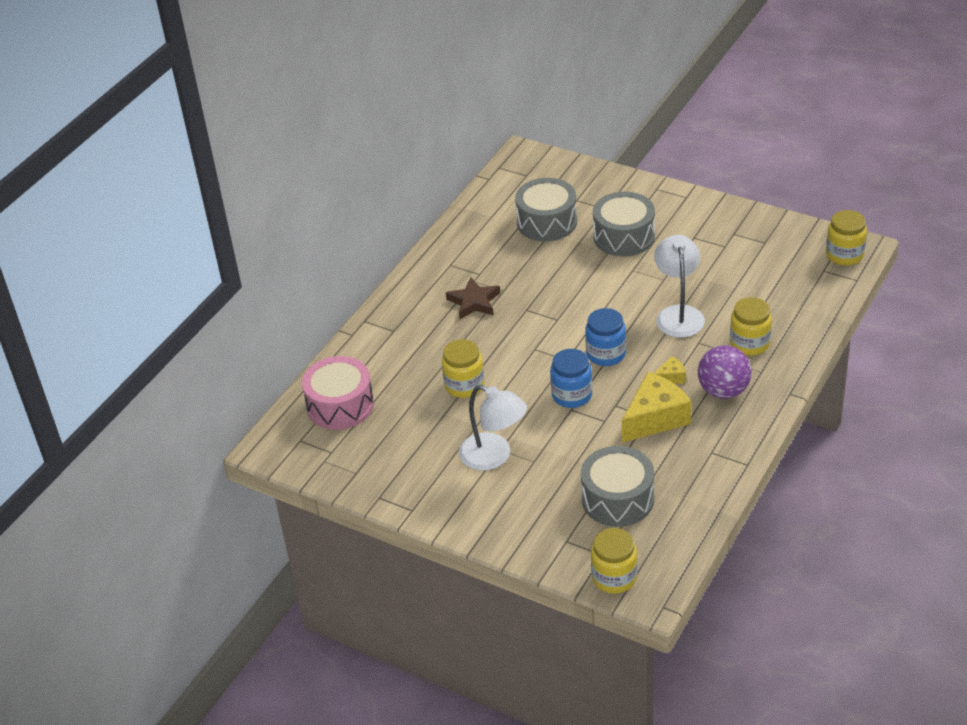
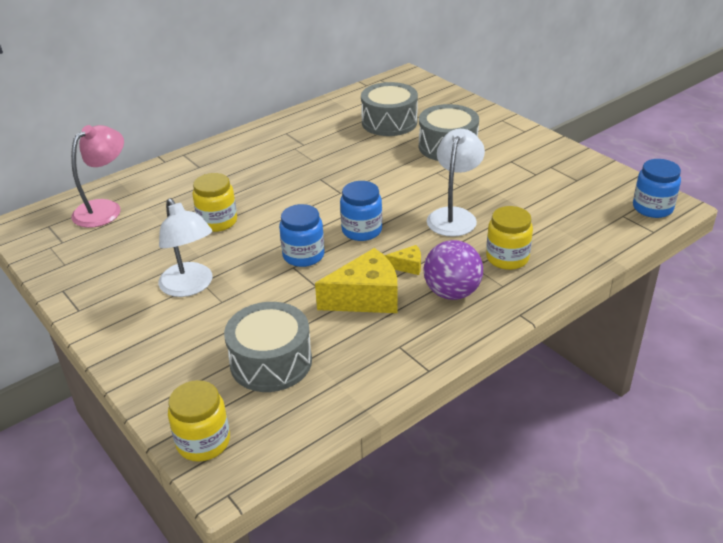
camera: 20 degrees right, 5 degrees down
pink drum [302,356,374,430] -> pink lamp [71,125,124,228]
brown star [446,277,500,319] -> none
yellow jar [826,210,867,266] -> blue jar [633,159,681,218]

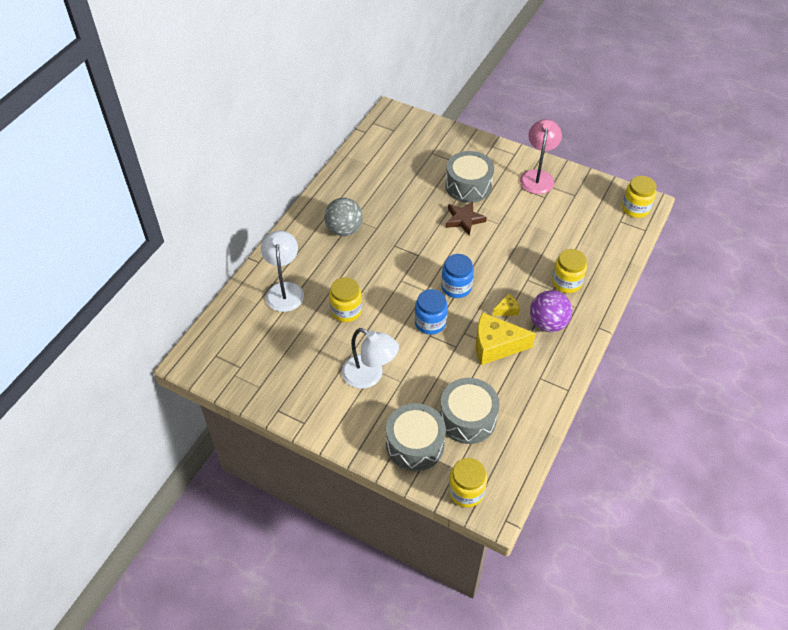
camera: 25 degrees left, 15 degrees up
pink lamp [71,125,124,228] -> pink lamp moved to [520,119,562,194]
yellow cheese [315,248,398,313] -> yellow cheese turned 135 degrees counterclockwise [476,312,536,365]
grey drum [361,82,418,136] -> grey drum moved to [386,403,446,471]
white lamp [427,129,485,237] -> white lamp moved to [261,230,304,312]
blue jar [633,159,681,218] -> yellow jar [622,176,656,218]
none -> grey ball [324,198,363,236]
none -> brown star [446,201,487,236]

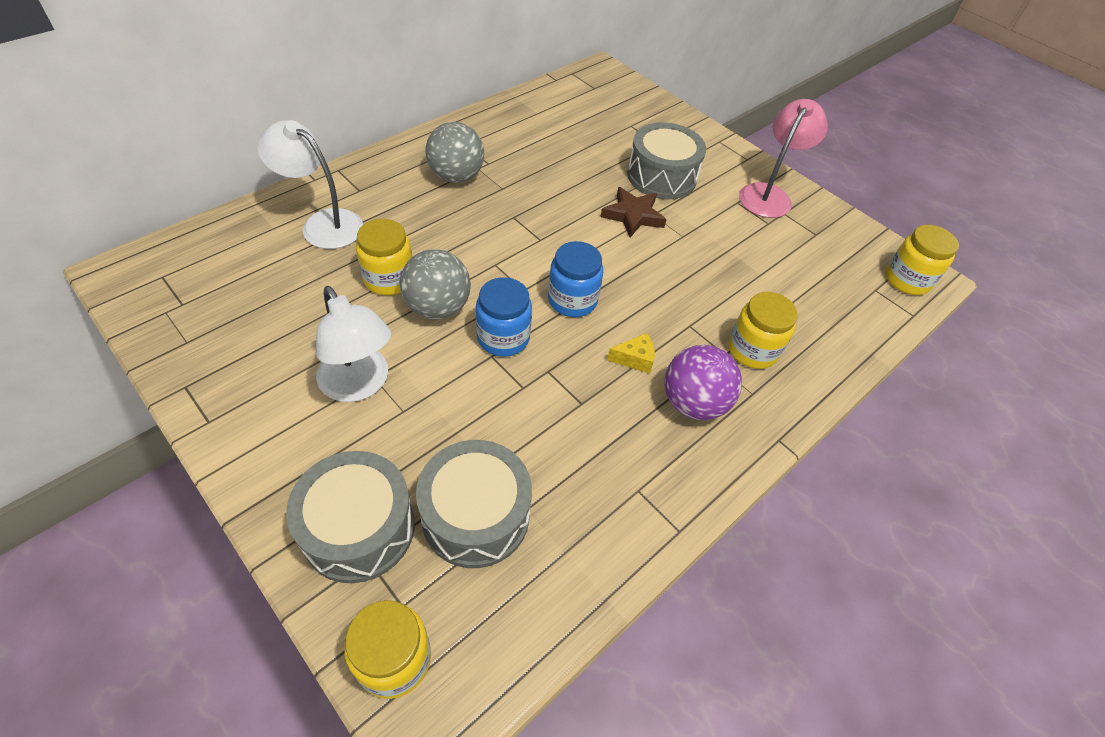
camera: 15 degrees right, 0 degrees up
white lamp [261,230,304,312] -> white lamp turned 75 degrees counterclockwise [257,120,363,249]
yellow cheese [476,312,536,365] -> none
none -> grey ball [400,249,471,320]

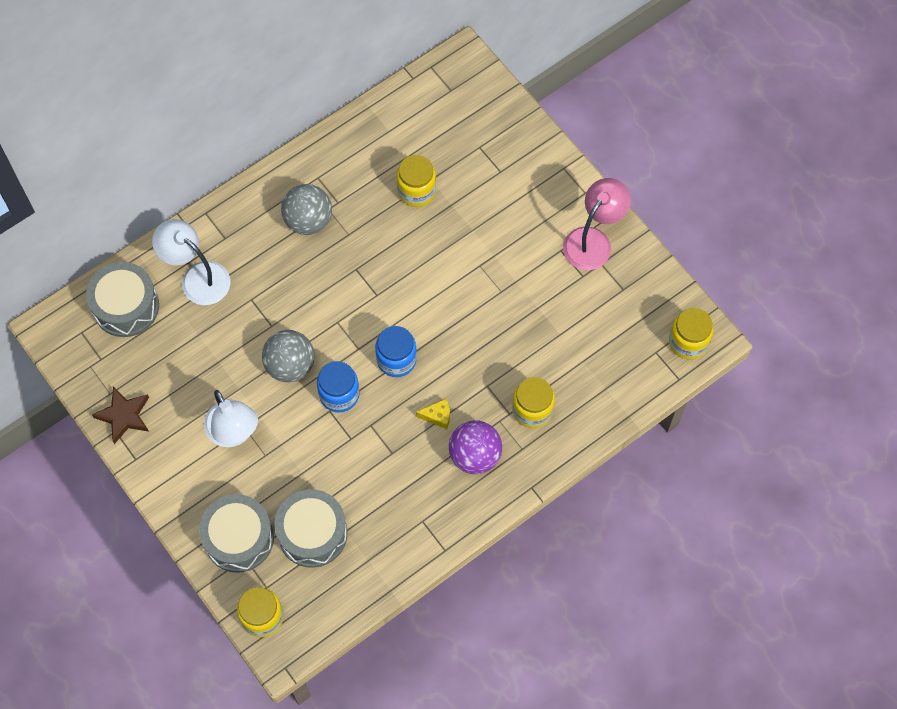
camera: 10 degrees right, 15 degrees up
yellow jar [356,219,412,295] -> yellow jar moved to [397,155,436,207]
brown star [601,187,667,238] -> brown star moved to [92,386,149,444]
grey drum [627,122,706,199] -> grey drum moved to [86,262,159,337]

